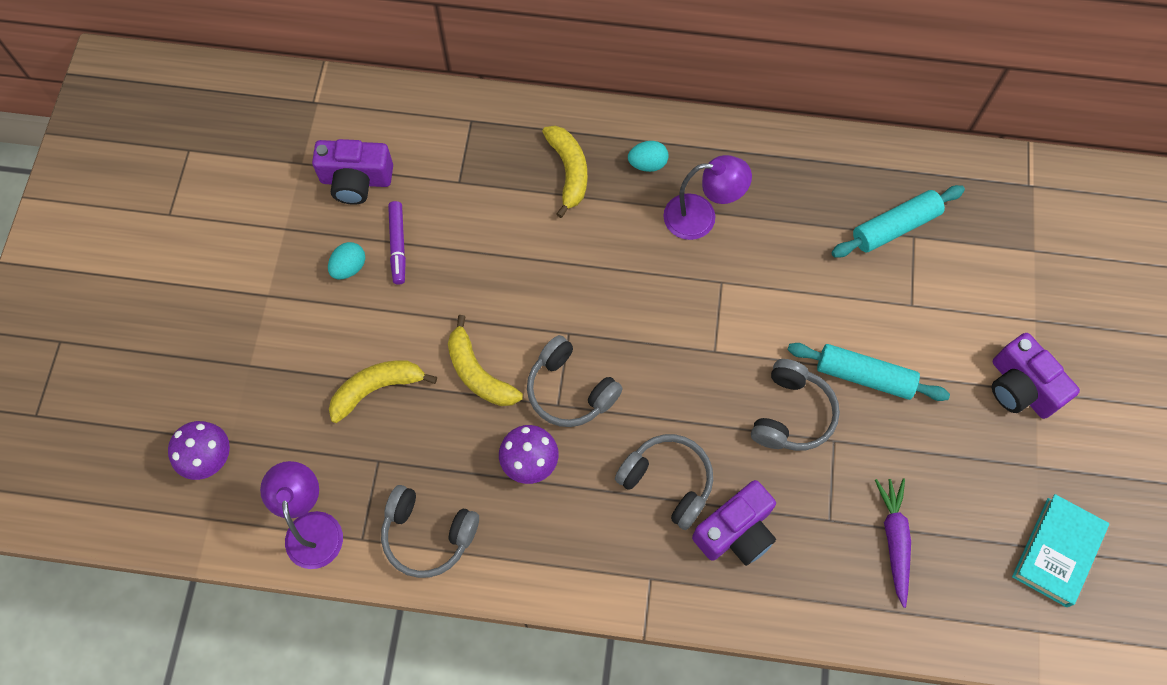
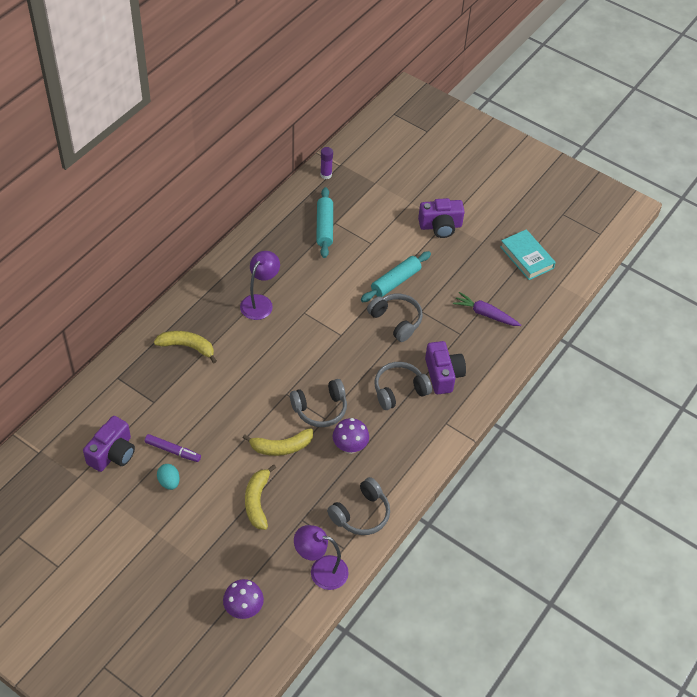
camera: 65 degrees left, 15 degrees down
turquoise egg [628,141,668,172] -> none
none -> purple glue stick [320,147,333,179]

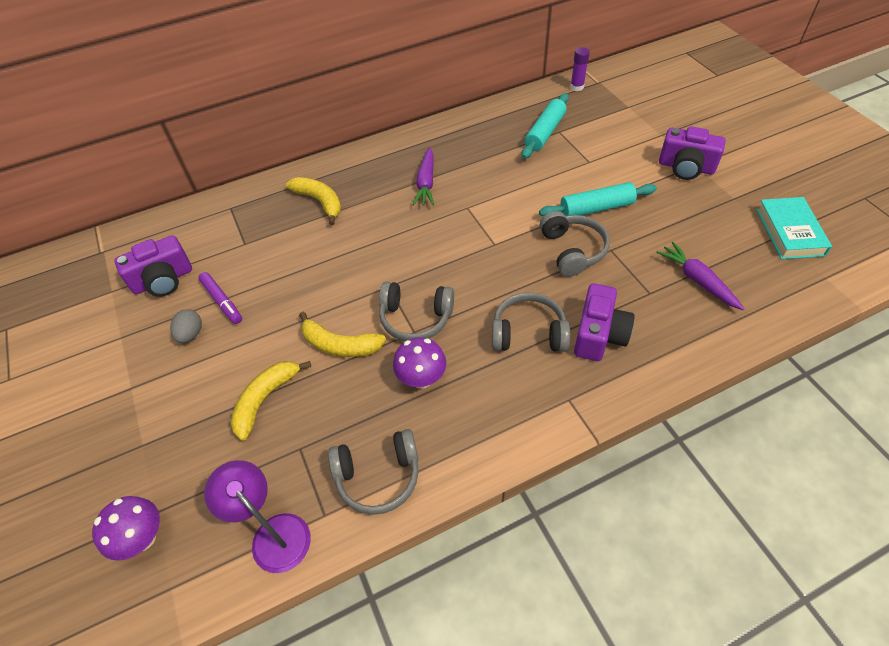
camera: 35 degrees right, 0 degrees up
turquoise egg [157,464,180,490] -> grey egg [170,309,202,343]
purple lamp [240,251,280,320] -> purple carrot [413,147,434,206]

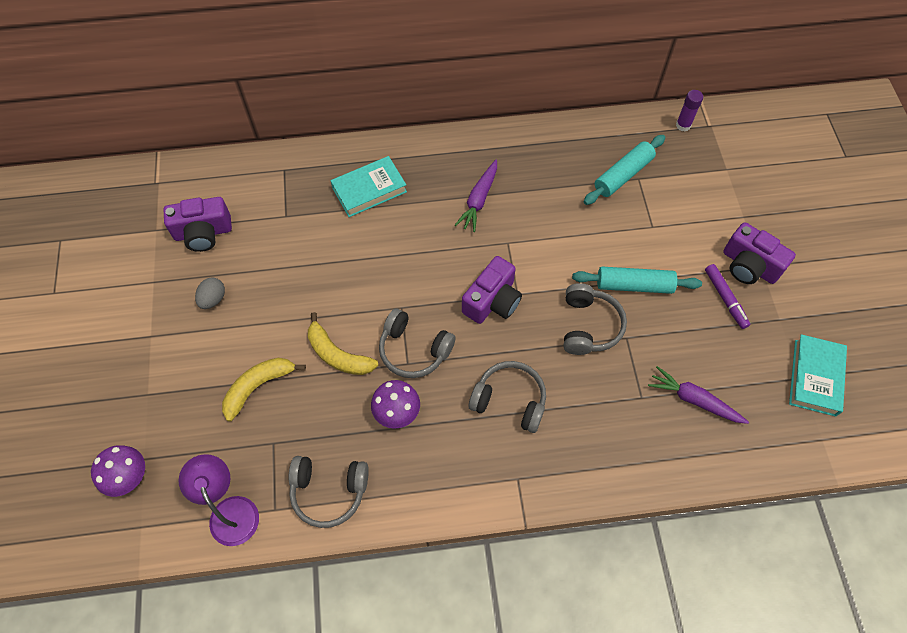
camera: 15 degrees right, 10 degrees up
purple marker [198,272,242,324] -> purple marker moved to [705,264,750,329]
yellow banana [286,177,341,225] -> turquoise book [331,156,407,217]
purple camera [574,283,635,361] -> purple camera moved to [462,256,522,324]
purple carrot [657,242,745,310] -> purple carrot turned 45 degrees counterclockwise [648,366,749,424]

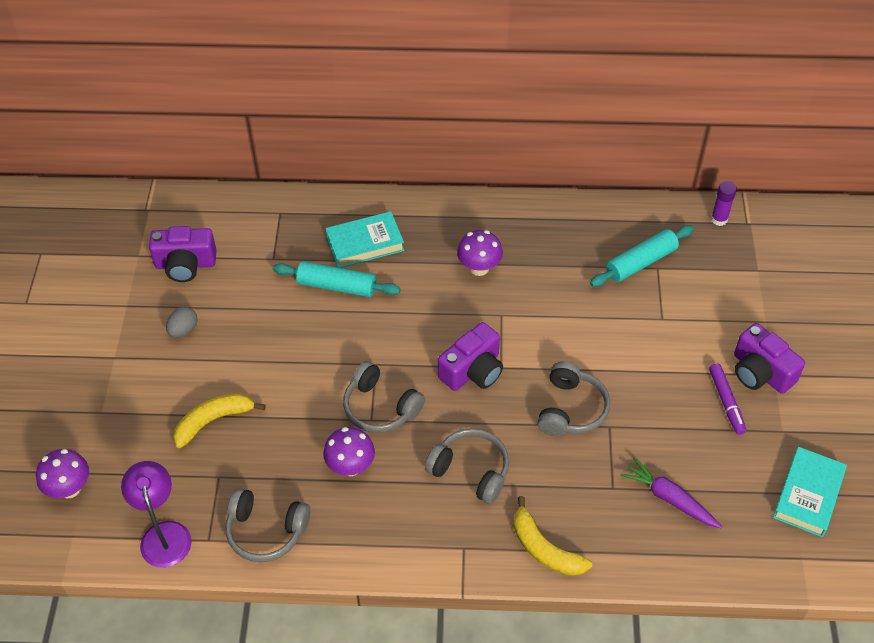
camera: 10 degrees right, 10 degrees down
yellow banana [308,312,378,375] -> yellow banana moved to [514,496,592,576]
purple carrot [455,160,497,232] -> purple mushroom [457,230,503,276]
turquoise rolling pin [572,267,702,294] -> turquoise rolling pin moved to [273,261,401,297]

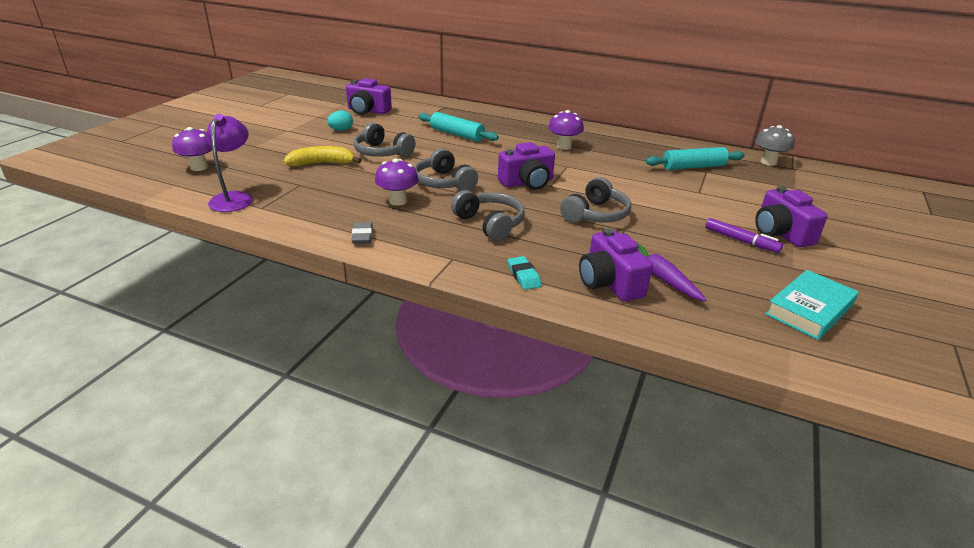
camera: 20 degrees right, 20 degrees down
grey egg [166,307,198,338] -> turquoise egg [327,110,353,131]
grey headphones [226,488,310,562] -> grey headphones moved to [354,122,415,157]
turquoise book [326,211,404,268] -> none
yellow banana [514,496,592,576] -> turquoise eraser [508,256,542,290]
purple marker [709,364,746,435] -> purple marker turned 60 degrees counterclockwise [705,218,783,253]
purple glue stick [711,181,737,226] -> grey mushroom [755,125,795,166]
none -> grey eraser [352,222,373,244]
none -> purple camera [579,228,653,302]

